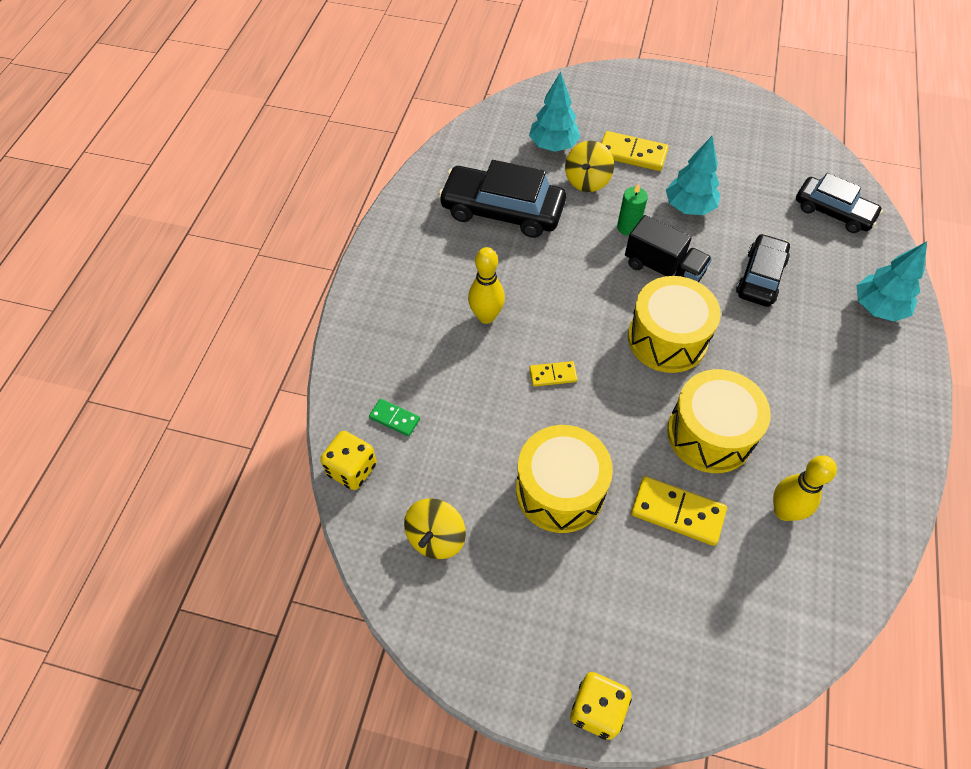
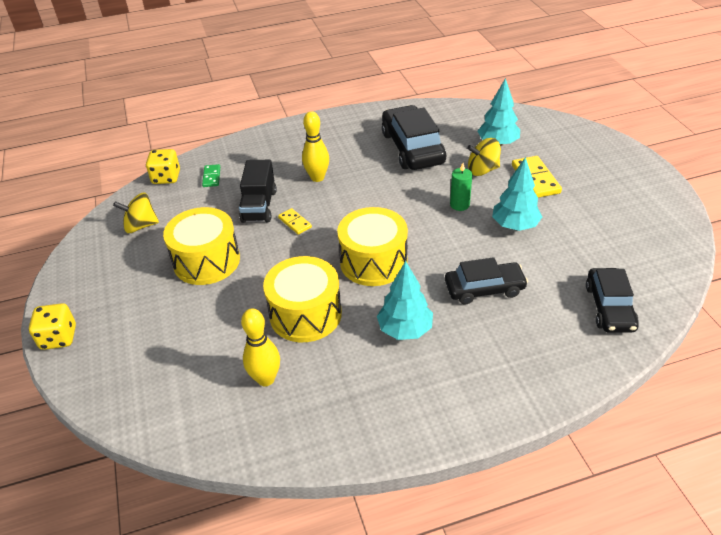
camera: 60 degrees right, 15 degrees down
black truck [625,215,712,282] -> black truck moved to [239,160,277,223]
yellow domino [631,476,727,546] -> none
turquoise tree [857,241,927,322] -> turquoise tree moved to [377,261,433,340]

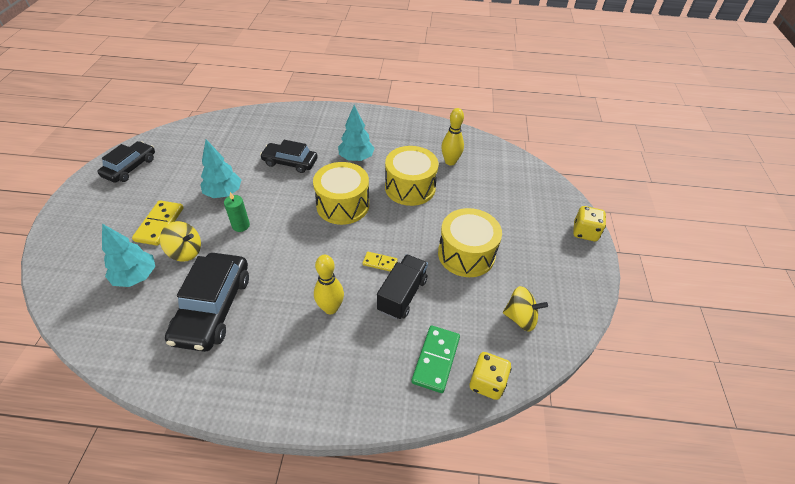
camera: 160 degrees left, 5 degrees up
green domino [202,164,220,187] -> green domino [411,326,460,393], size x1.74
yellow domino [278,208,312,235] -> yellow domino turned 60 degrees counterclockwise [363,252,398,272]
black car [586,268,639,333] -> black car moved to [97,141,155,183]

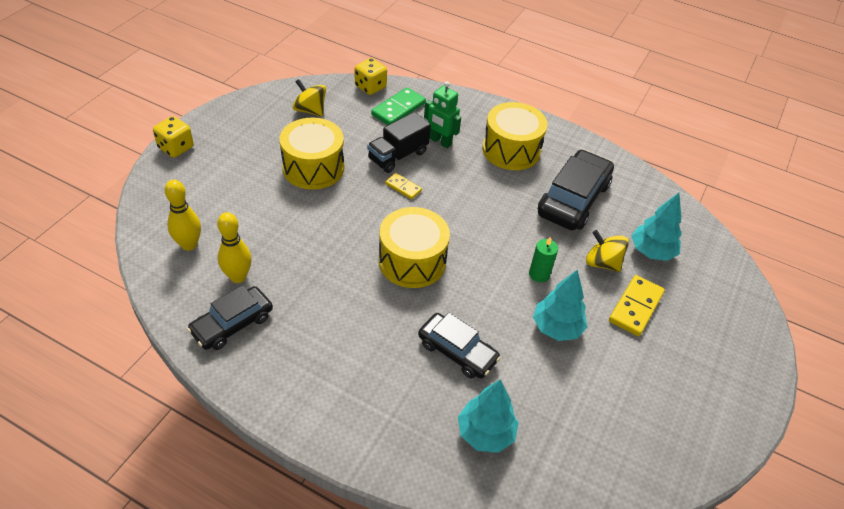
camera: 160 degrees left, 0 degrees up
black car [97,141,155,183] -> black car moved to [187,285,273,350]
yellow bowling pin [314,255,344,314] -> yellow bowling pin moved to [165,180,201,251]
turquoise tree [338,105,375,161] -> turquoise tree moved to [458,379,519,453]
yellow drum [385,146,438,206] -> yellow drum moved to [483,102,547,170]
none -> green robot [424,81,461,148]

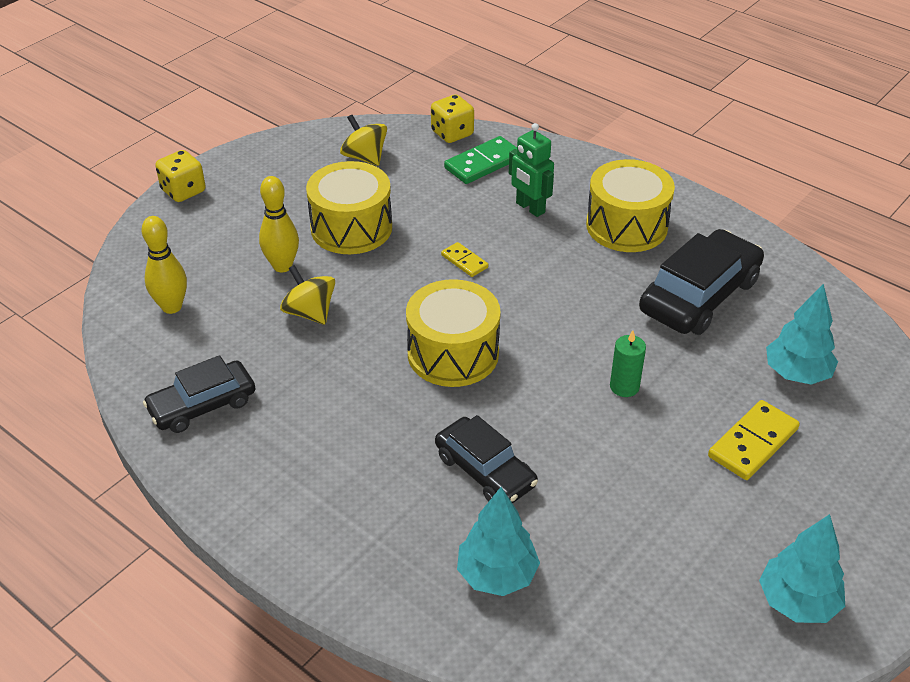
camera: 15 degrees right, 5 degrees down
yellow bowling pin [217,212,252,283] -> yellow bowling pin moved to [259,176,299,272]
black truck [367,112,431,173] -> none
turquoise tree [533,270,587,341] -> turquoise tree moved to [759,514,845,623]
yellow spinning top [586,230,629,272] -> yellow spinning top moved to [280,265,335,325]

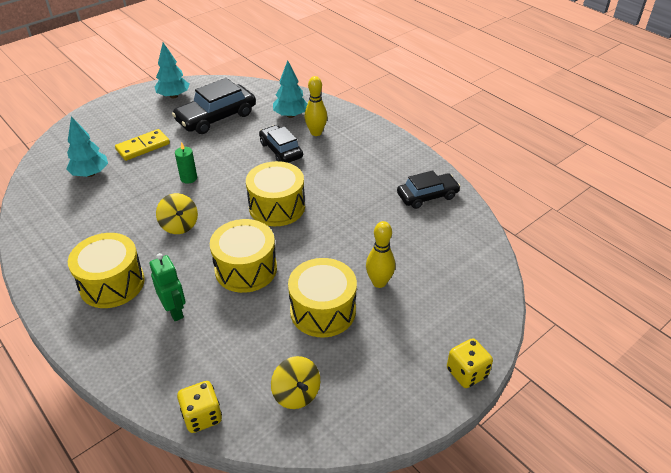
camera: 170 degrees left, 0 degrees up
yellow bowling pin [142,216,187,314] -> yellow bowling pin moved to [304,76,327,136]
yellow spinning top [280,265,335,325] -> yellow spinning top moved to [156,193,198,234]
yellow domino [441,242,489,277] -> yellow drum [210,219,277,293]
green domino [444,136,517,184] -> none
black car [639,229,764,335] -> black car moved to [172,78,256,134]

